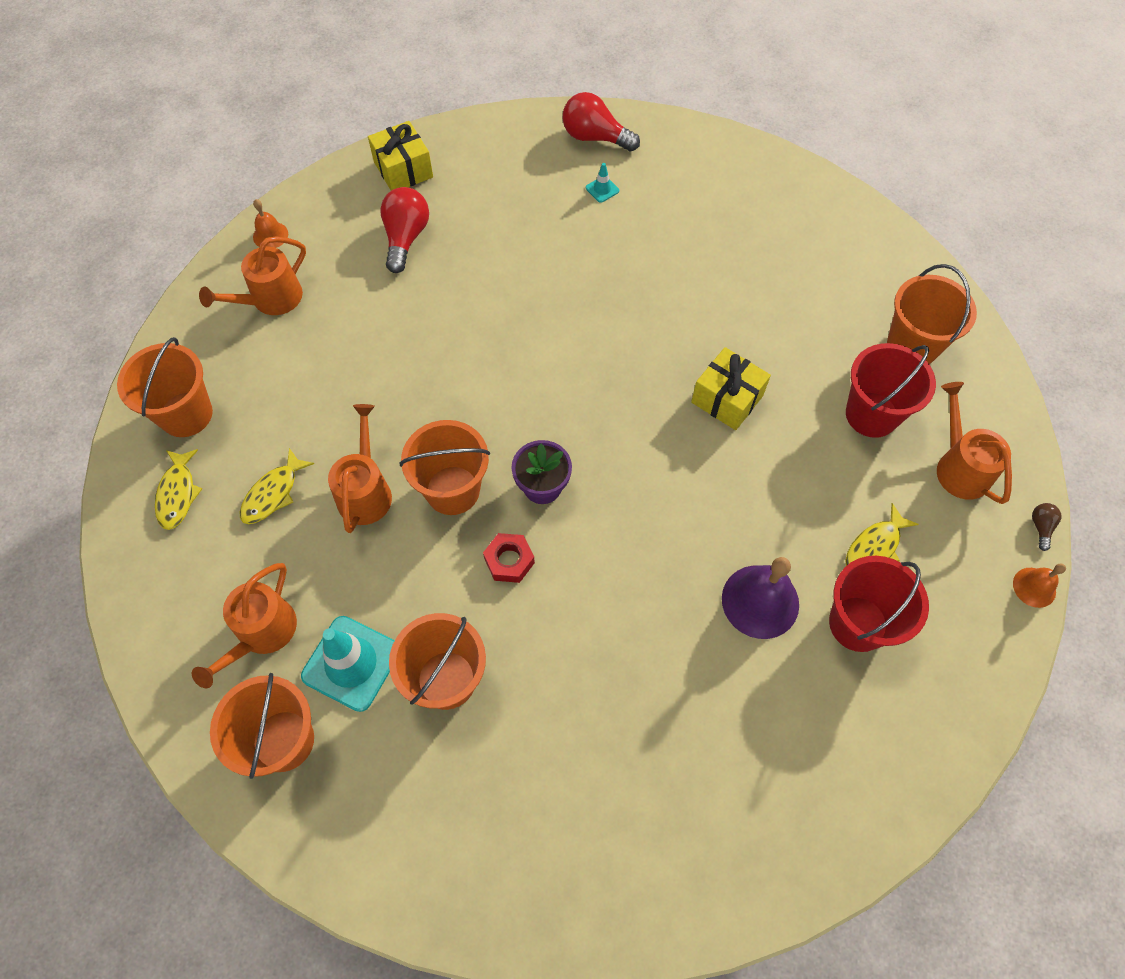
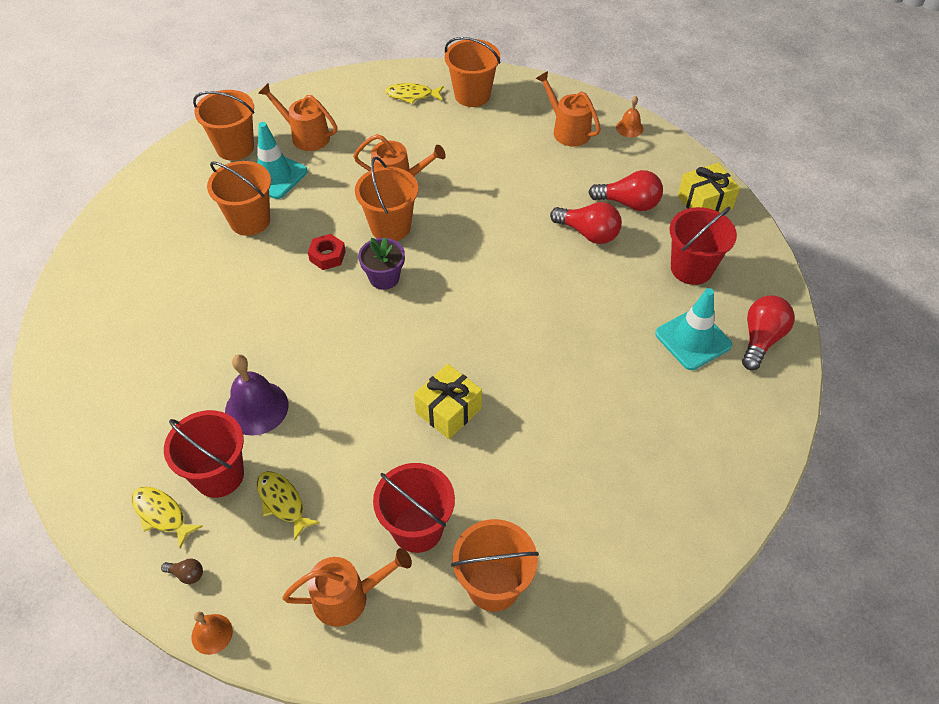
camera: 95 degrees right, 10 degrees down
yellow fish [240,448,314,524] -> yellow fish moved to [131,487,203,548]
turquoise traffic cone [586,163,619,203] -> turquoise traffic cone [655,288,732,370], size x2.30
brown light bulb [1032,503,1061,551] -> brown light bulb moved to [161,558,203,584]
none -> red light bulb [550,202,622,244]
none -> red bucket [670,207,737,285]

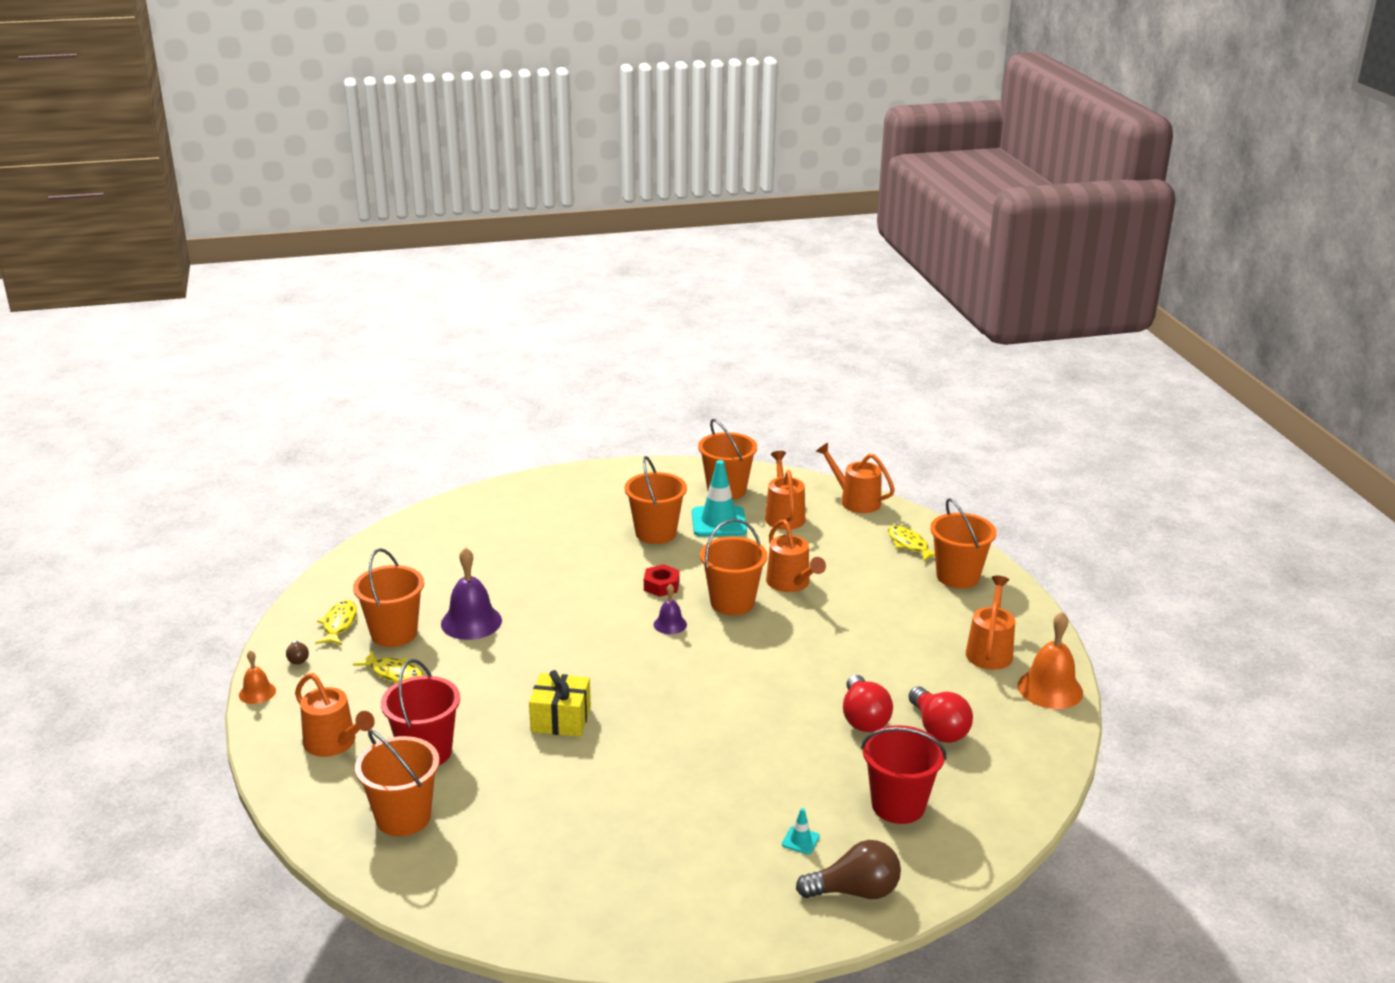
camera: 55 degrees right, 25 degrees down
red bucket [164,410,244,498] -> orange bucket [353,548,424,647]
yellow fish [257,471,320,541] -> yellow fish turned 105 degrees clockwise [353,650,424,683]
purple flower pot [358,237,405,290] -> purple bell [654,584,687,634]
orange bell [616,96,644,137] -> orange bell [1018,611,1083,709], size x1.81
turquoise traffic cone [655,288,732,370] -> turquoise traffic cone [782,808,820,854], size x0.44
yellow gift [678,163,740,213] -> none
red light bulb [742,295,795,370] -> brown light bulb [796,840,901,899]
none -> orange watering can [816,443,895,513]

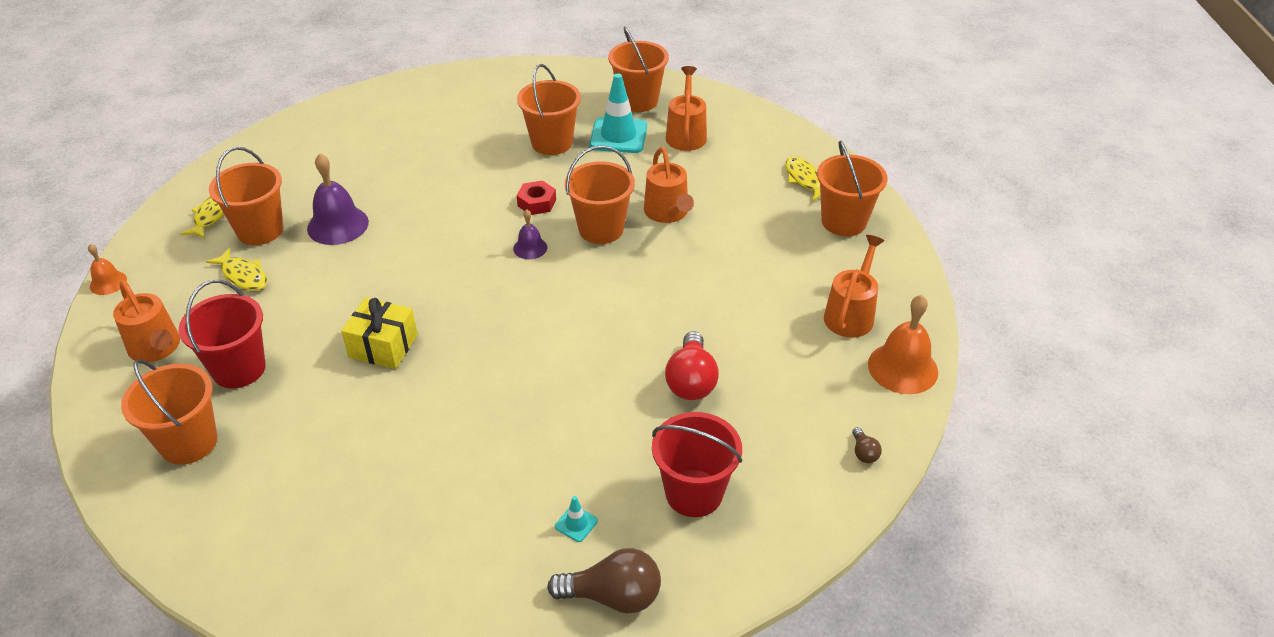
camera: 10 degrees right, 15 degrees up
brown light bulb [286,641,309,664] -> brown light bulb moved to [852,427,882,463]
orange watering can [816,443,895,513] -> none
red light bulb [908,687,973,743] -> none

